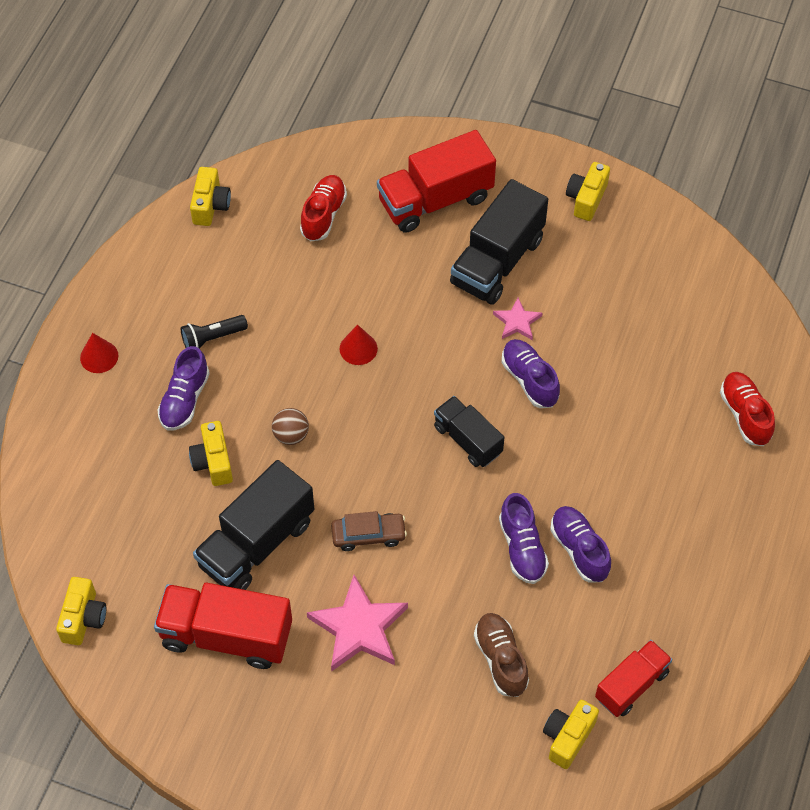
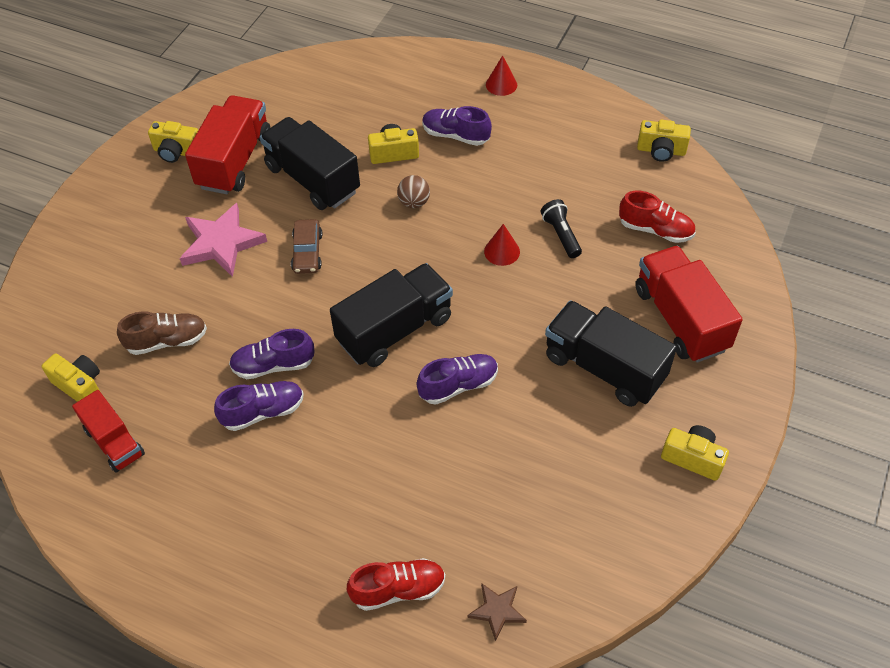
camera: 95 degrees right, 5 degrees down
yellow camera [56,577,106,645] -> yellow camera moved to [148,121,198,163]
black flashlight [181,315,248,349] -> black flashlight moved to [541,199,582,258]
black truck [434,396,505,467] -> black truck [330,263,453,367], size x1.63
pink star [493,298,542,340] -> none
none -> brown star [468,583,527,641]

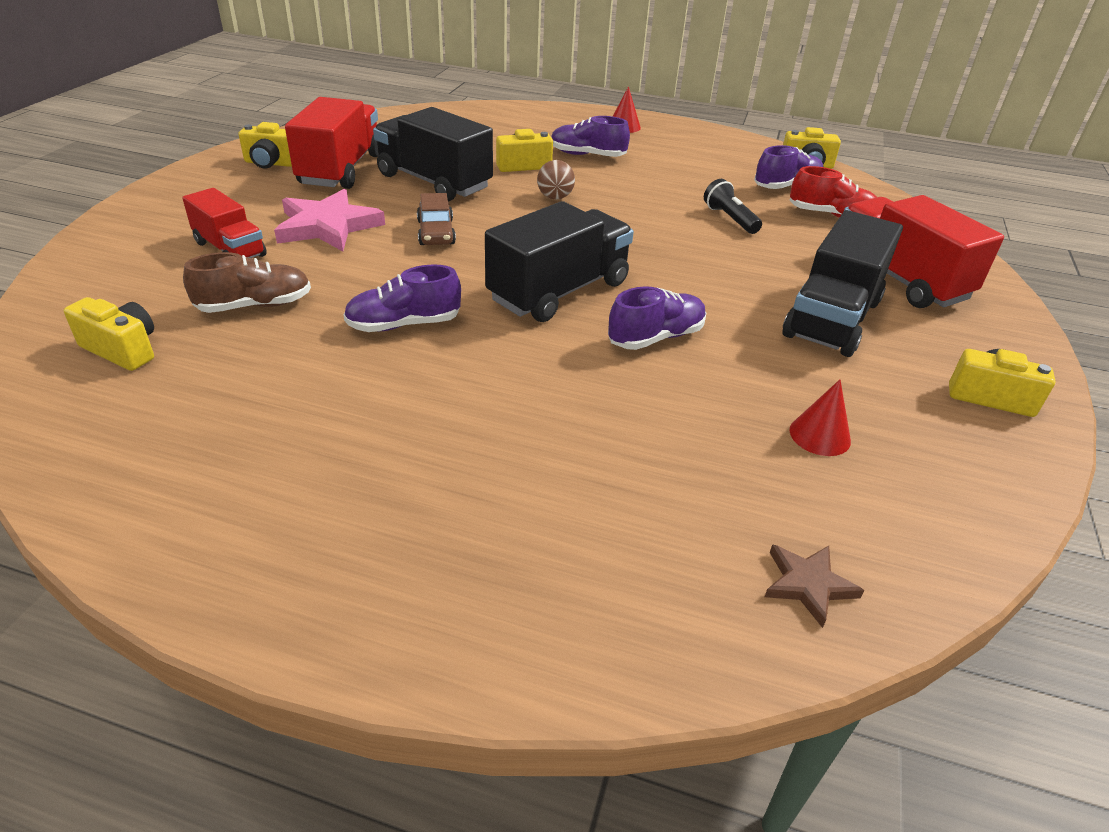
camera: 10 degrees left, 15 degrees down
red truck [72,390,145,472] -> red truck moved to [182,188,267,258]
purple shoe [214,381,304,431] -> purple shoe moved to [754,145,824,189]
red shoe [347,558,445,611] -> none
red cone [484,224,520,266] -> red cone moved to [790,380,851,456]
black truck [545,300,677,407] -> black truck turned 90 degrees counterclockwise [783,210,903,357]

